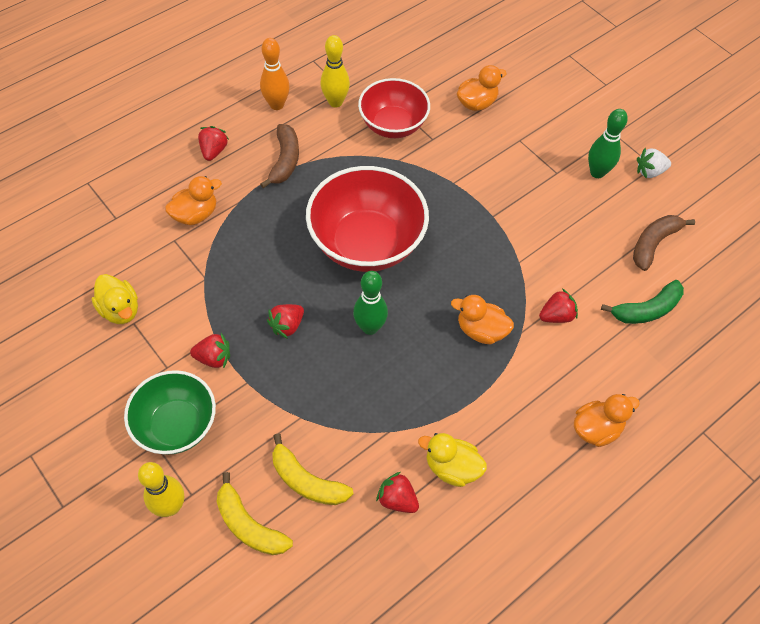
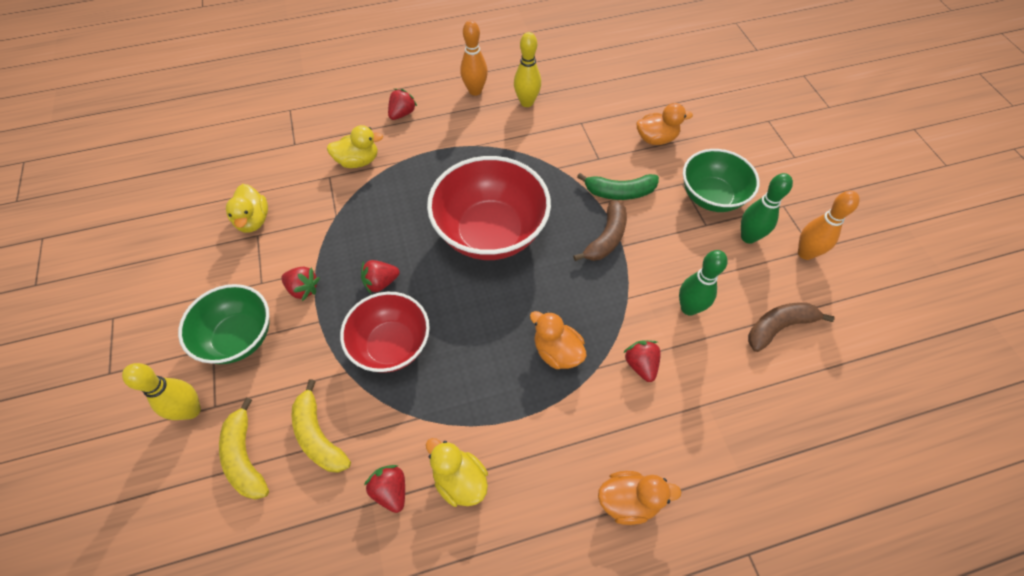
camera: 25 degrees right, 0 degrees up
orange duck [165,176,222,225] -> yellow duck [327,125,383,168]
brown banana [260,124,299,188] -> brown banana moved to [573,199,627,261]
green bowling pin [353,271,388,335] -> green bowling pin moved to [679,250,728,316]
red bowl [358,78,430,138] -> red bowl moved to [340,292,430,373]
red strawberry [539,289,578,323] -> red strawberry turned 105 degrees counterclockwise [623,340,661,382]
green banana [601,280,684,324] -> green banana moved to [577,173,659,200]
white strawberry [637,148,671,179] -> orange bowling pin [798,191,859,260]
none -> green bowl [683,149,760,212]

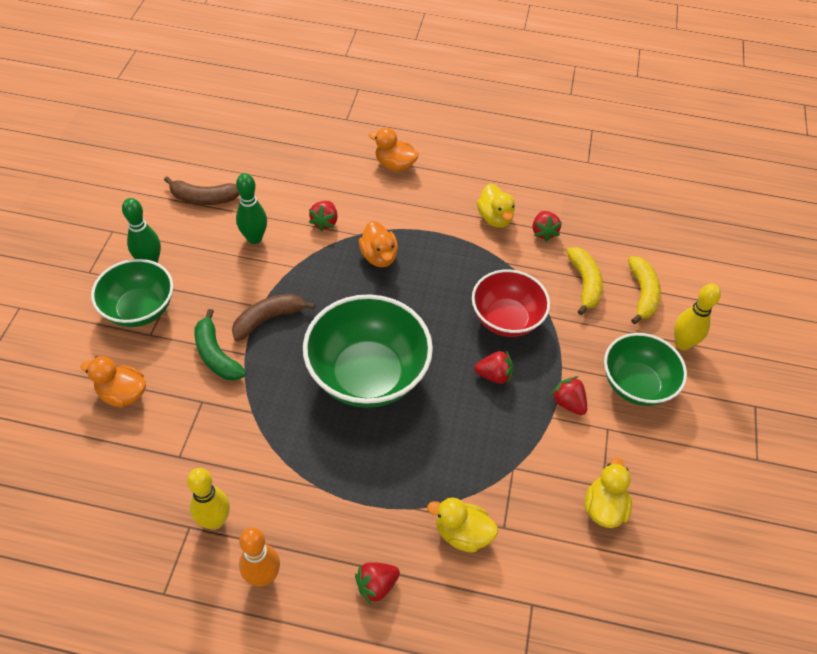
camera: 155 degrees left, 5 degrees down
red bowl [427,156,551,260] -> green bowl [303,294,433,408]
green banana [577,173,659,200] -> green banana turned 150 degrees counterclockwise [194,309,246,380]
orange bowling pin [798,191,859,260] -> none

